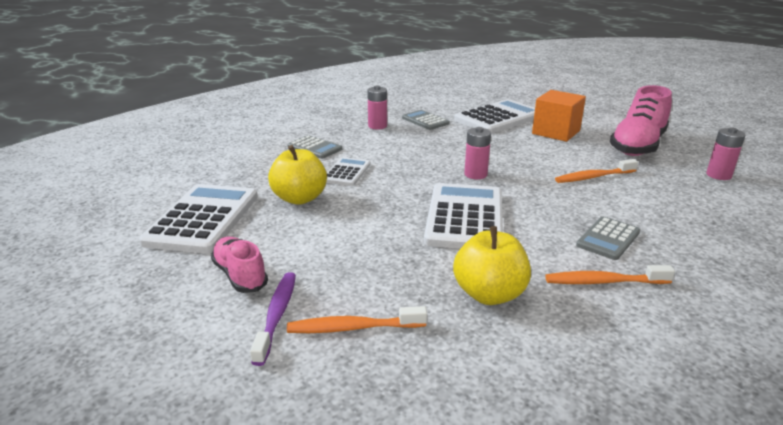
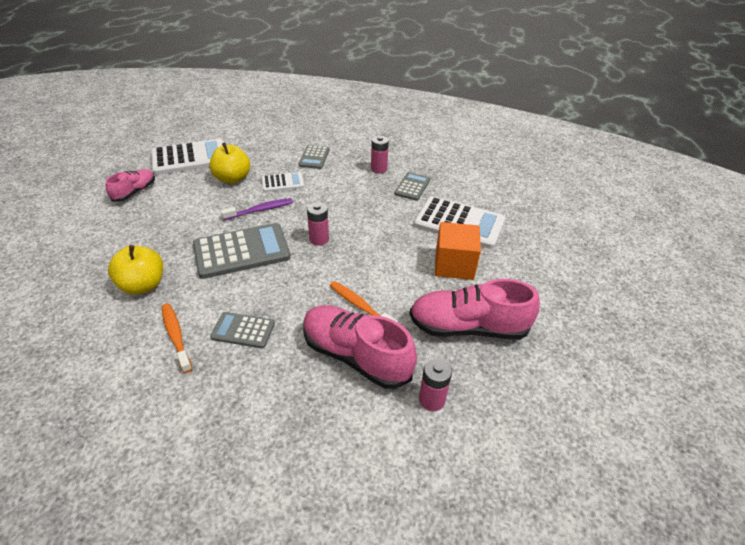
camera: 60 degrees right, 15 degrees up
purple toothbrush [250,272,296,366] -> purple toothbrush moved to [221,198,293,220]
orange toothbrush [287,306,427,333] -> none
white calculator [424,183,503,249] -> grey calculator [193,223,291,279]
none -> pink shoe [303,305,417,389]

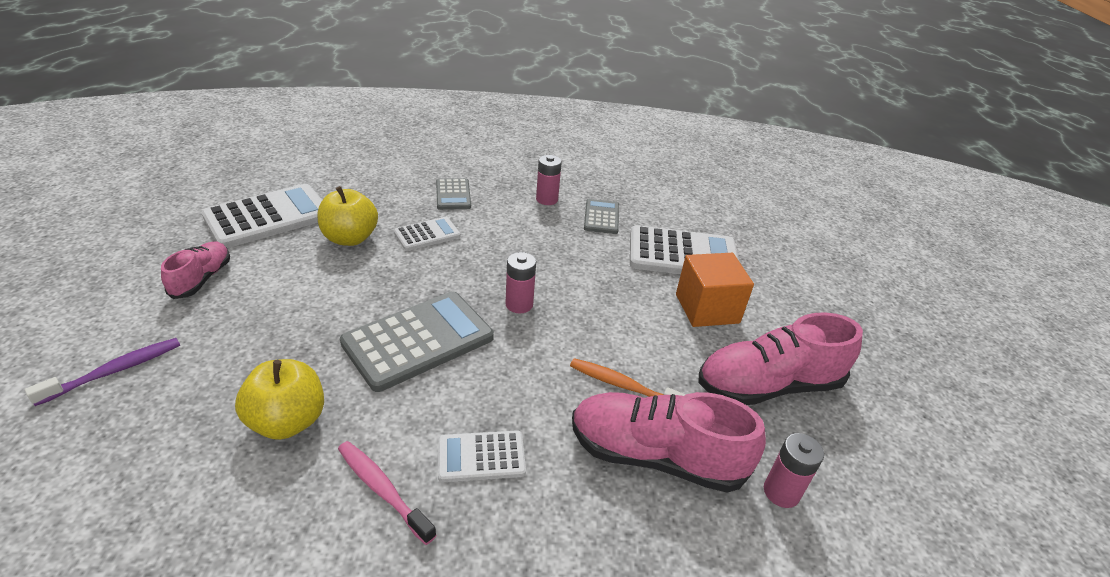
camera: 20 degrees left, 5 degrees down
orange toothbrush [162,304,192,373] -> pink toothbrush [338,441,437,545]
grey calculator [210,312,275,348] -> white calculator [438,430,526,482]
purple toothbrush [221,198,293,220] -> purple toothbrush moved to [25,338,180,406]

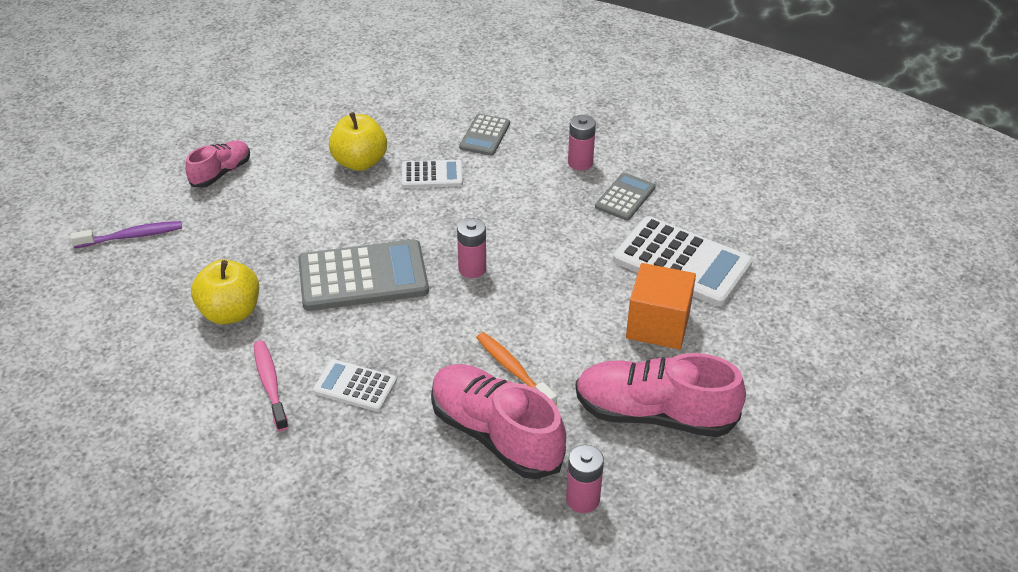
camera: 30 degrees right, 5 degrees up
white calculator [202,184,322,248] -> none

